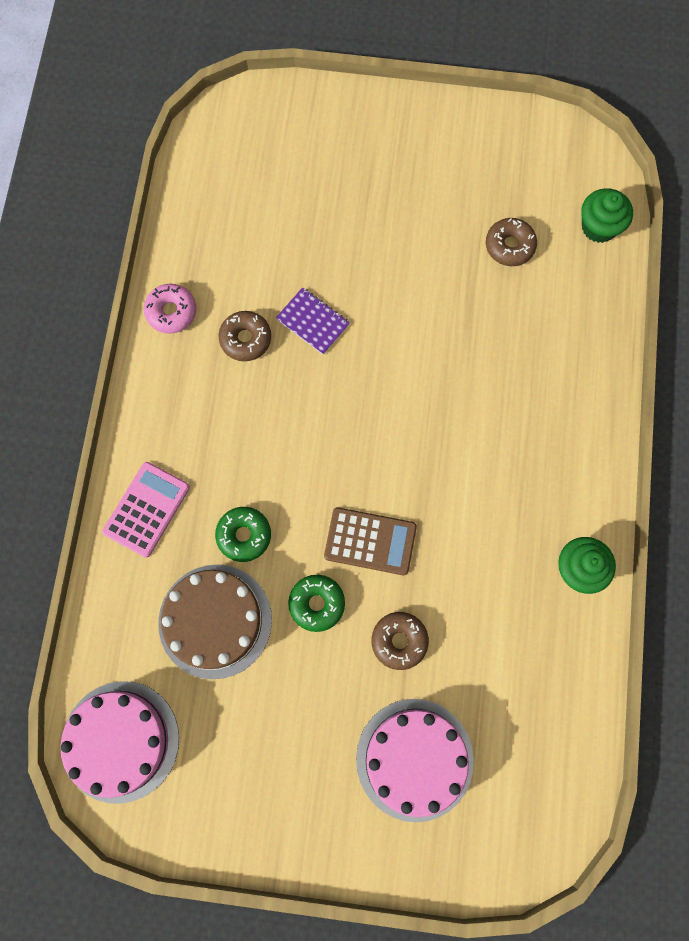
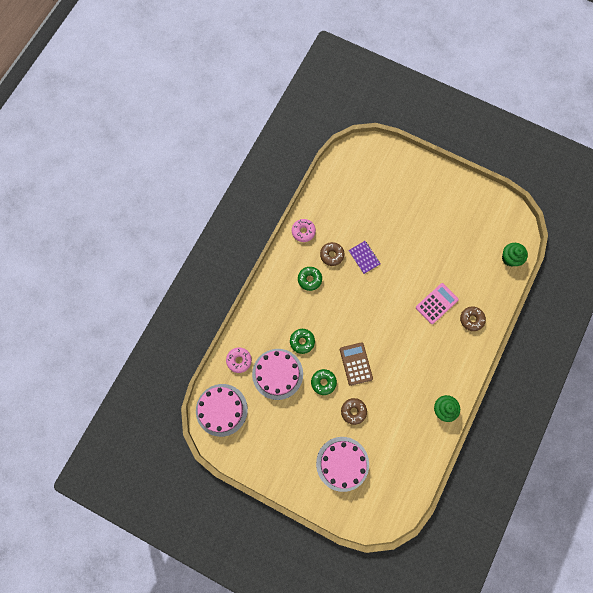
camera: 20 degrees right, 0 degrees up
pink calculator [102,462,190,558] -> pink calculator moved to [416,283,459,324]
brown cake [158,565,272,679] -> pink cake [252,349,303,400]
brown calculator [324,507,417,575] -> brown calculator turned 135 degrees counterclockwise [340,342,373,386]
brown donut [486,218,537,266] -> brown donut moved to [460,306,486,331]
none -> pink donut [226,347,252,373]
none -> green donut [298,267,322,291]

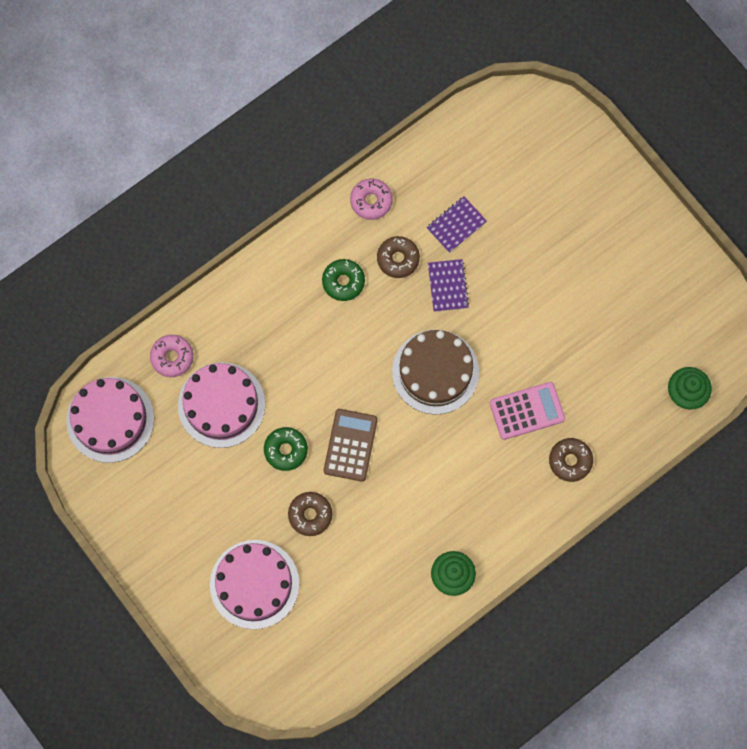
camera: 25 degrees right, 0 degrees up
green donut [290,329,315,354] -> none
none -> brown cake [392,330,479,414]
none -> purple notebook [426,197,487,253]

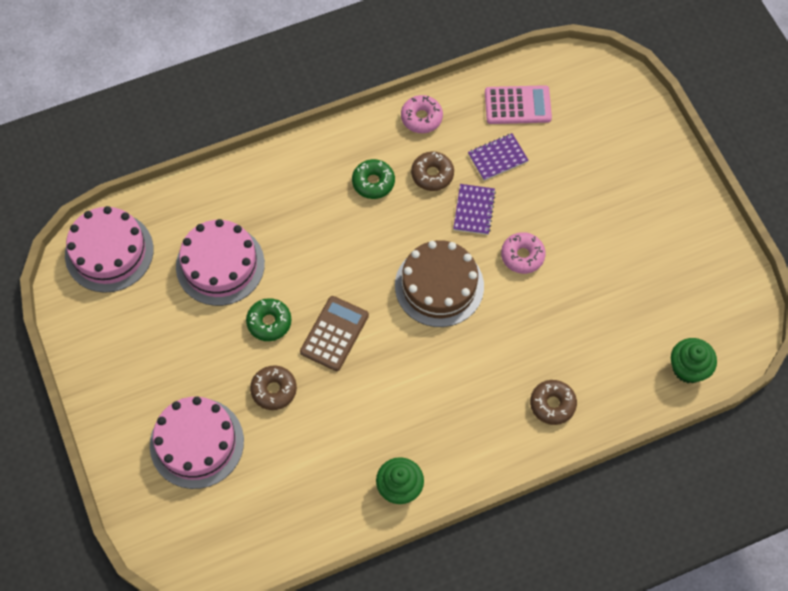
camera: 15 degrees right, 10 degrees down
pink donut [150,335,193,377] -> pink donut moved to [501,232,546,274]
pink calculator [490,382,565,440] -> pink calculator moved to [485,85,552,124]

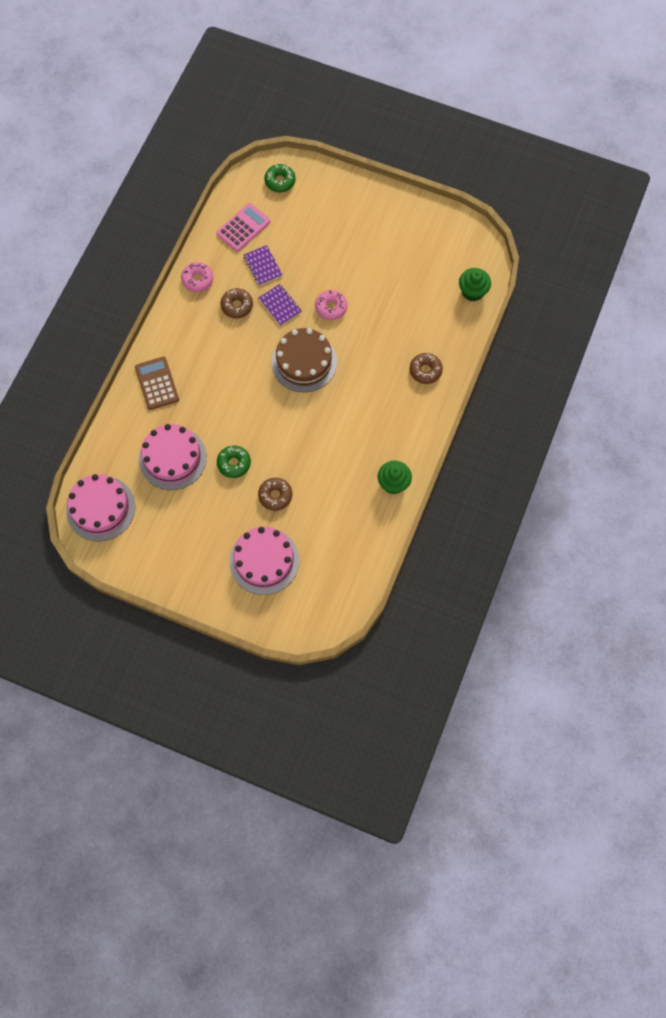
camera: 45 degrees left, 5 degrees up
brown calculator [300,296,369,371] -> brown calculator moved to [135,357,179,410]
green donut [352,159,395,199] -> green donut moved to [264,164,296,192]
purple notebook [468,133,528,181] -> purple notebook turned 45 degrees counterclockwise [244,245,283,286]

